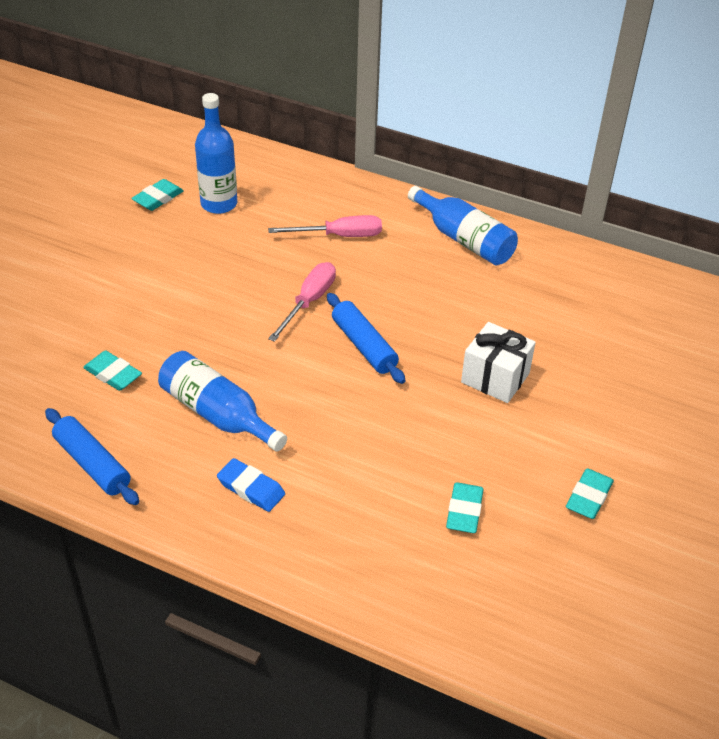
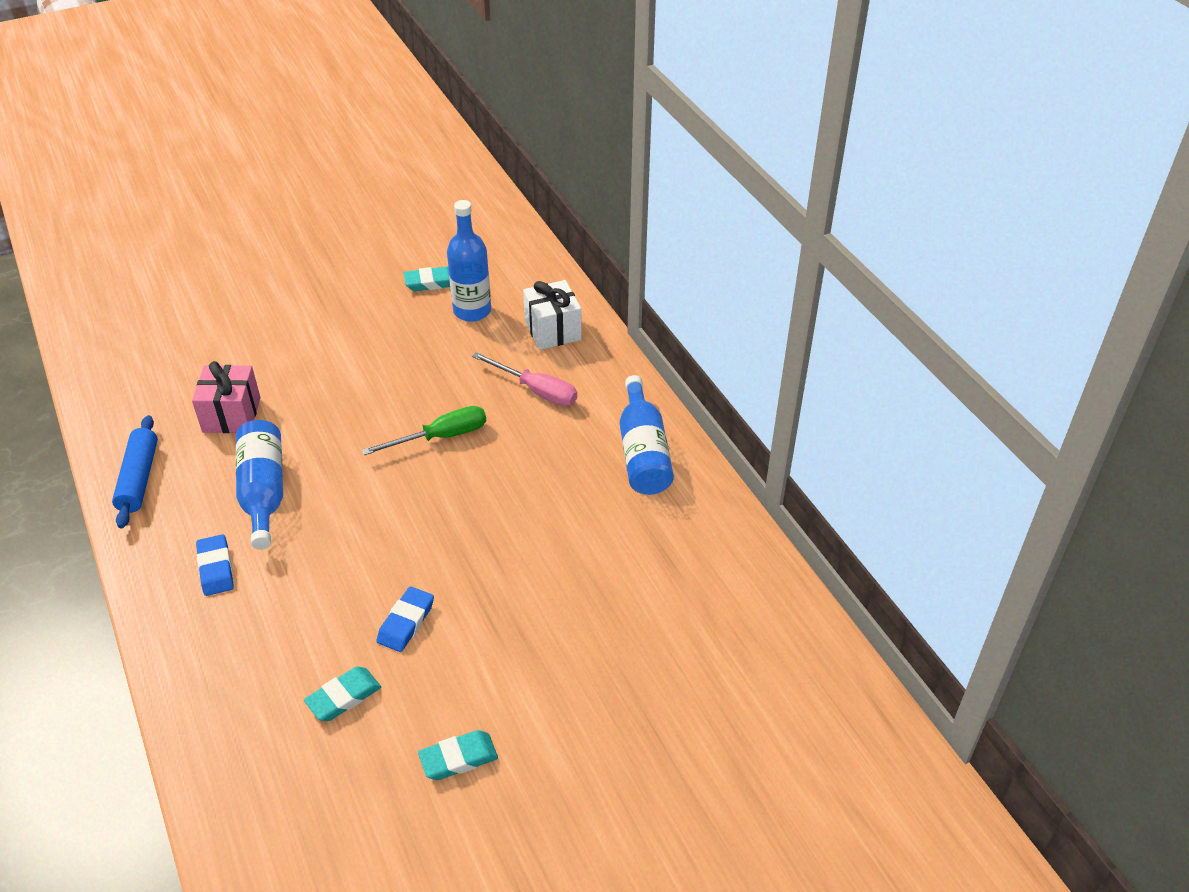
camera: 40 degrees right, 0 degrees up
turquoise eraser [83,351,142,391] -> pink gift [192,361,261,433]
pink screwdriver [268,262,336,342] -> green screwdriver [362,406,486,455]
blue rolling pin [327,293,405,384] -> none
white gift [461,322,536,403] -> white gift moved to [523,280,582,350]
none -> blue eraser [377,586,434,652]

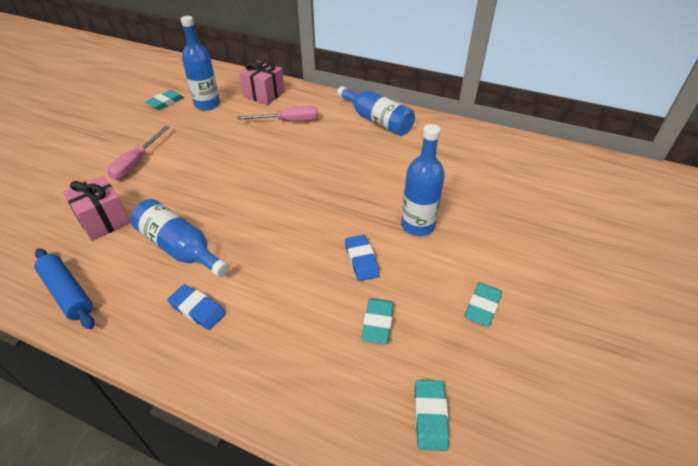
camera: 40 degrees left, 0 degrees up
green screwdriver [362,406,486,455] -> none
white gift [523,280,582,350] -> pink gift [239,61,285,105]
none -> pink screwdriver [107,126,170,180]
none -> blue bottle [401,124,445,236]
none -> turquoise eraser [415,380,449,451]

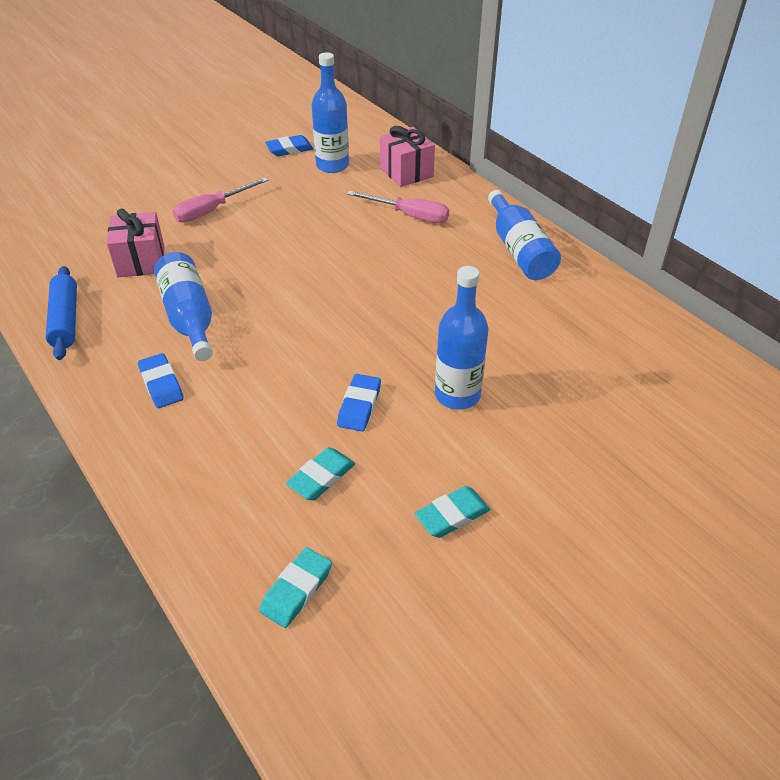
camera: 30 degrees right, 0 degrees up
turquoise eraser [145,90,184,110] -> blue eraser [265,135,314,156]

